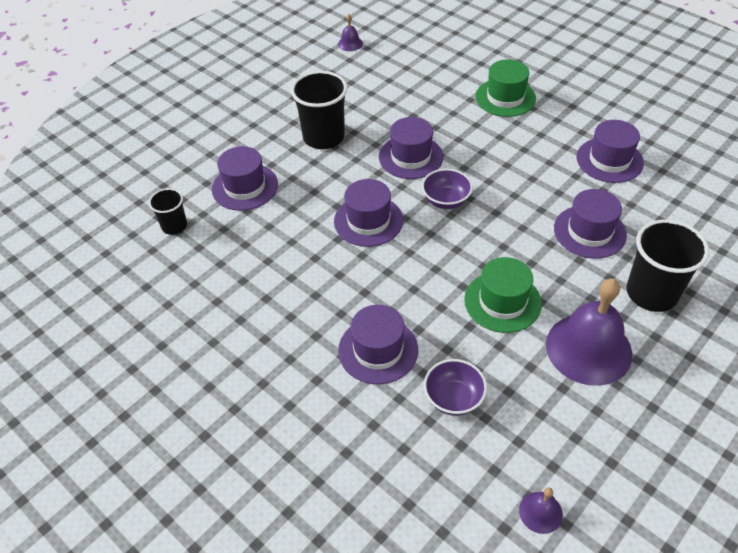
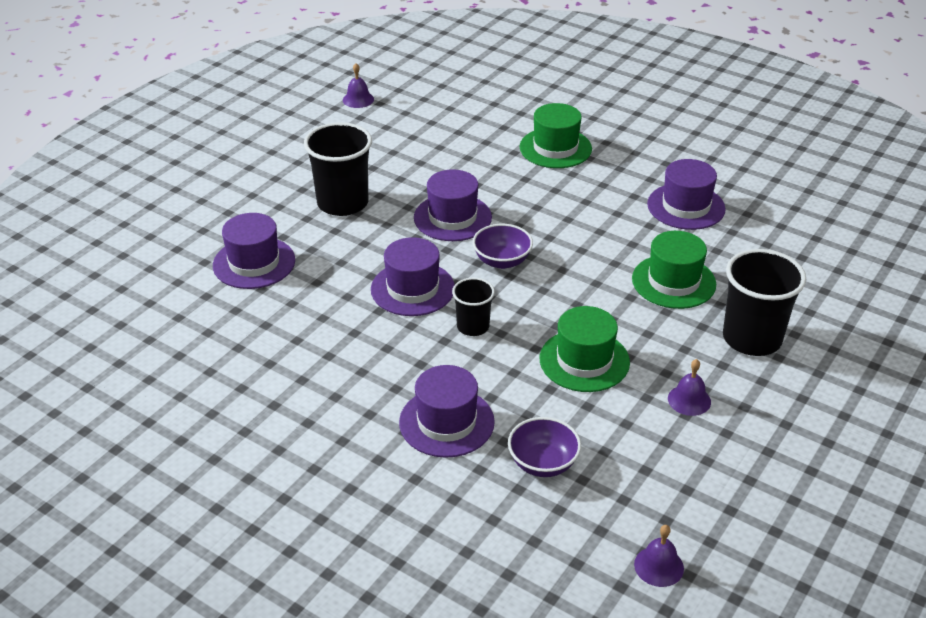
camera: 10 degrees left, 10 degrees down
black cup [149,188,187,235] -> black cup moved to [452,278,495,336]
purple bell [546,278,632,386] -> purple bell [668,359,711,416], size x0.44
purple hat [554,189,627,259] -> green hat [632,231,716,309]

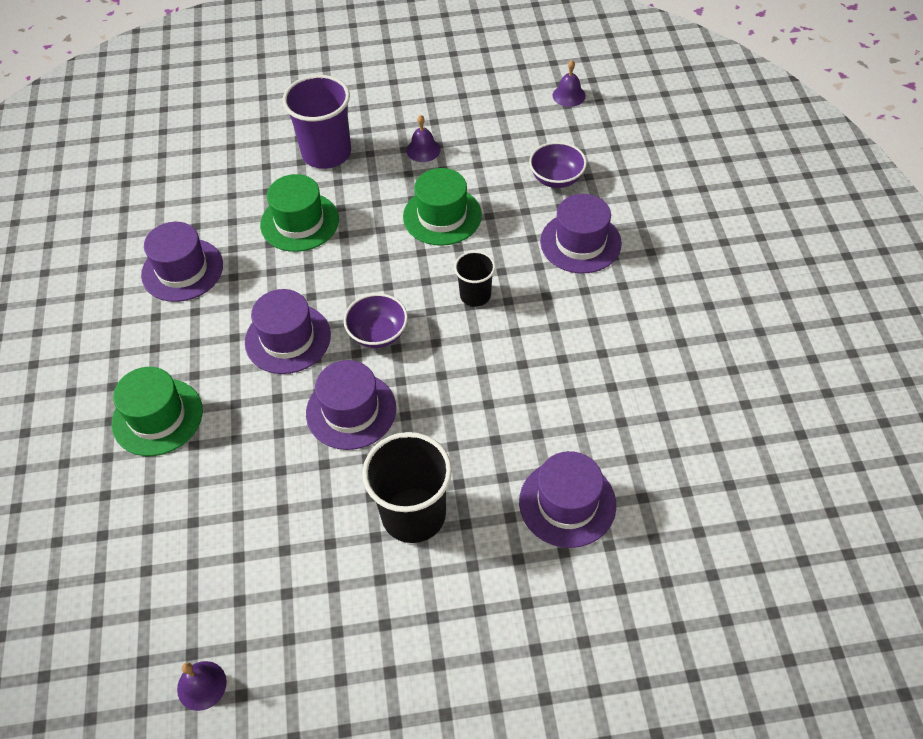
camera: 130 degrees left, 15 degrees up
purple hat [371,237,455,316] -> purple hat moved to [245,289,331,374]
black cup [723,249,806,356] -> purple cup [282,75,351,169]

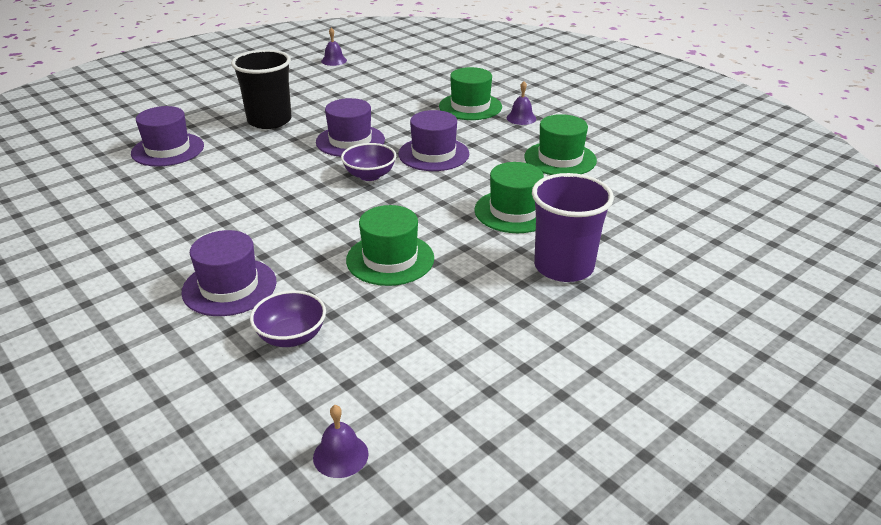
camera: 145 degrees right, 20 degrees down
purple hat [141,222,223,302] -> green hat [525,114,597,175]
purple bell [406,115,441,162] -> purple bell moved to [507,81,536,125]
black cup [454,251,496,307] -> none

